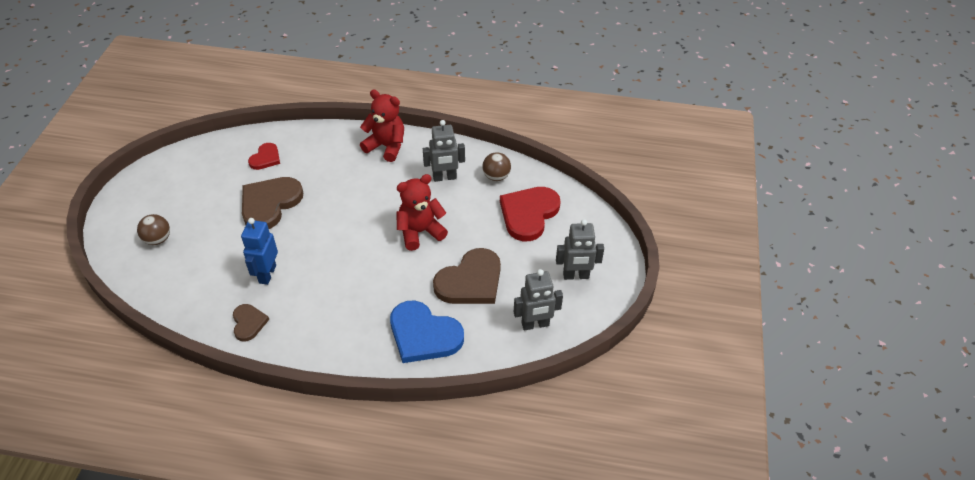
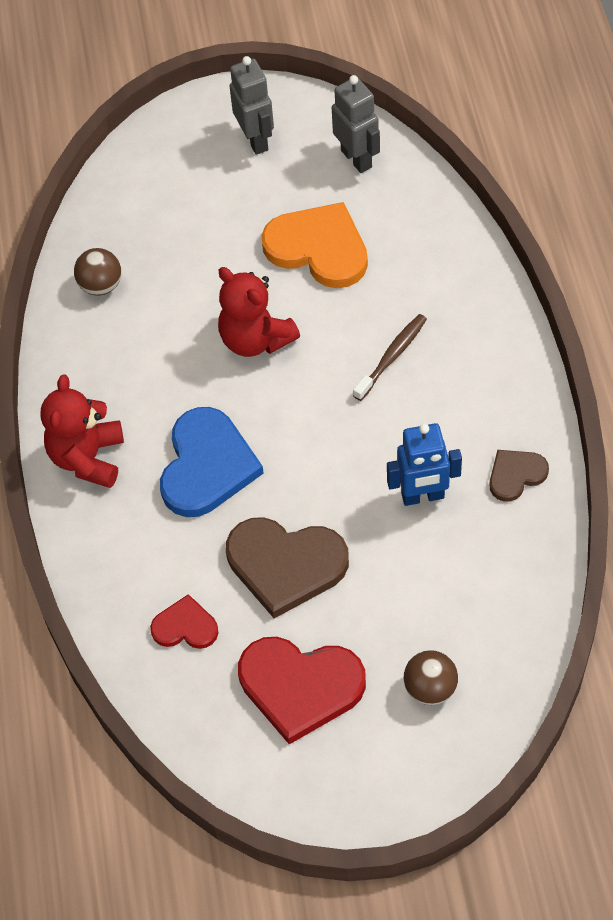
camera: 105 degrees left, 10 degrees up
blue heart [390,300,464,363] -> blue heart moved to [160,407,264,517]
grey robot [423,120,465,182] -> none
brown heart [433,248,501,304] -> orange heart [262,202,368,288]
red heart [500,187,561,241] -> red heart moved to [238,637,366,744]
none -> brown toothbrush [353,314,427,401]

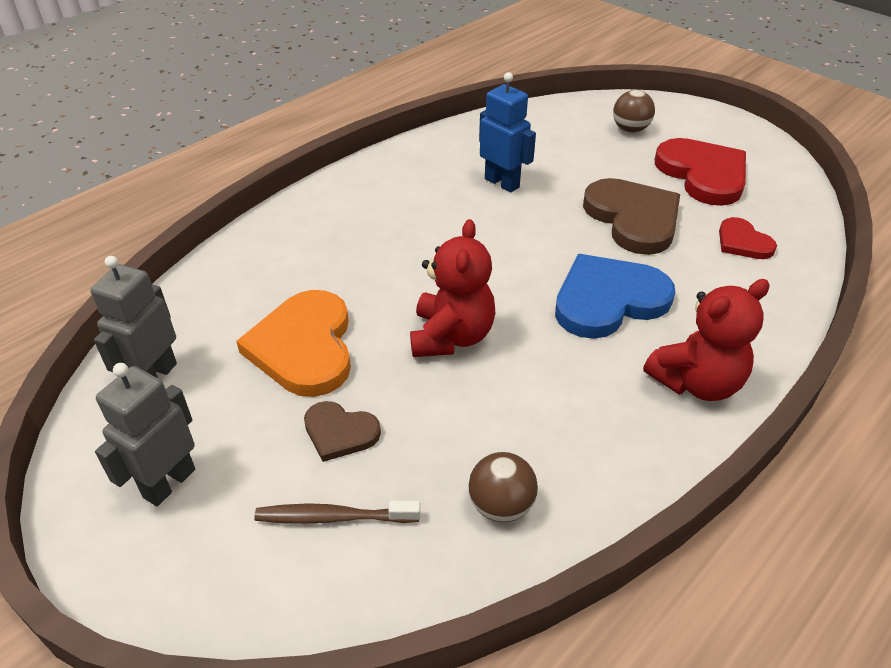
camera: 130 degrees left, 15 degrees down
brown toothbrush [353,314,427,401] -> brown toothbrush moved to [254,501,420,524]
brown heart [489,450,549,502] -> brown heart moved to [304,401,381,462]

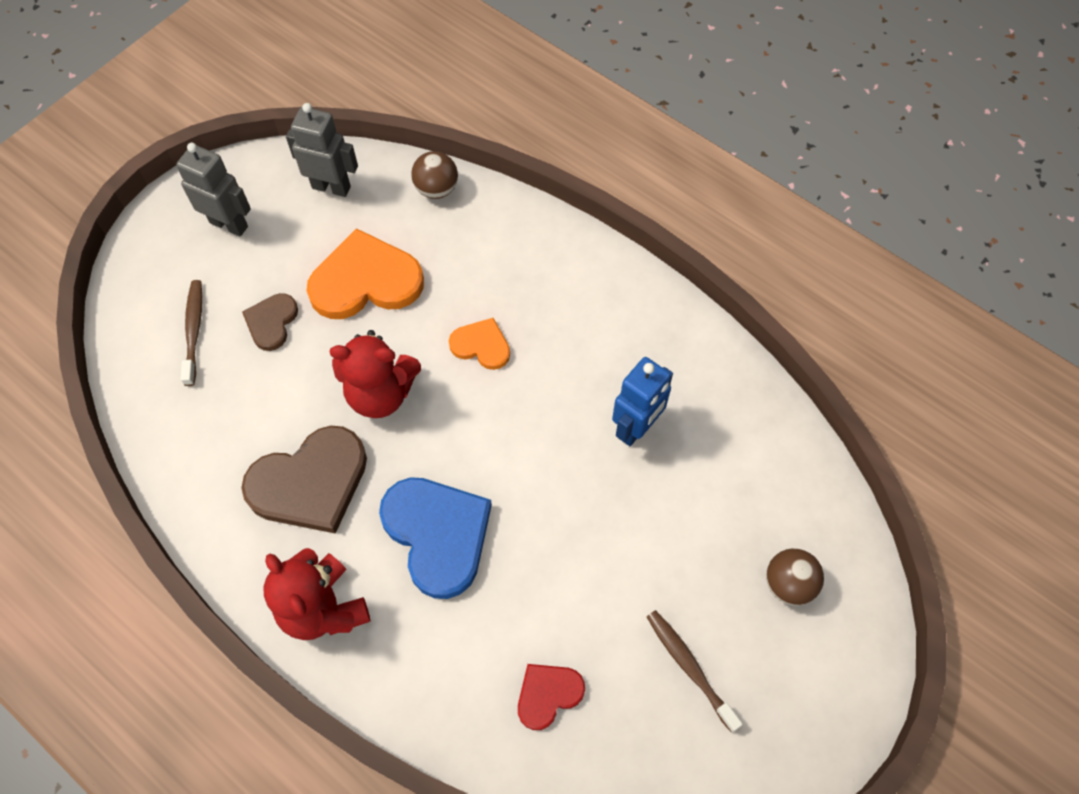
camera: 85 degrees right, 20 degrees up
brown ball [468,452,538,522] -> brown ball moved to [411,151,458,199]
brown heart [583,178,680,255] -> brown heart moved to [241,426,367,534]
red heart [655,138,746,206] -> brown toothbrush [647,610,743,732]
none -> orange heart [449,318,510,370]

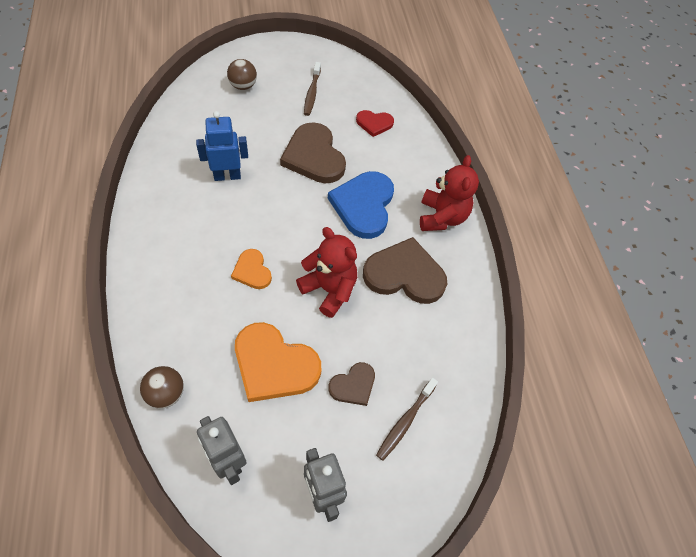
camera: 145 degrees left, 5 degrees down
none -> brown heart [280,122,346,183]

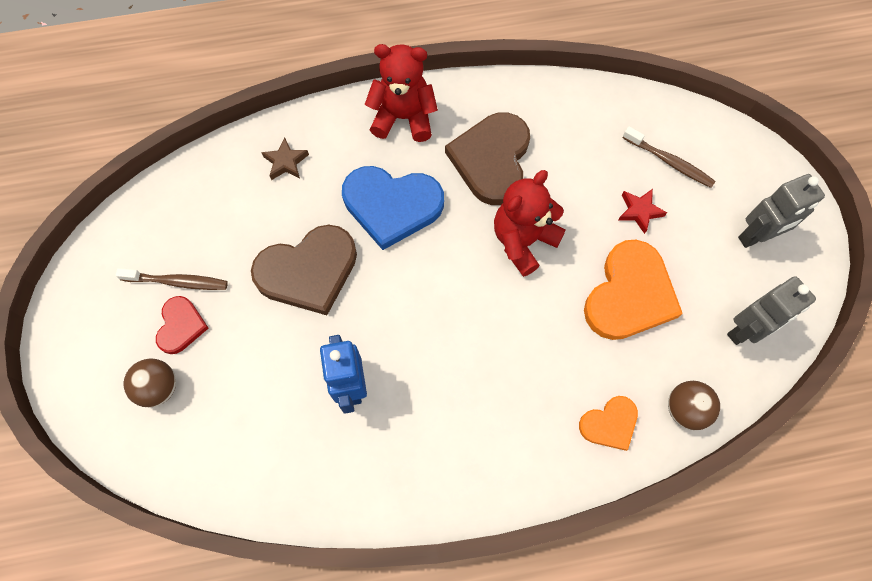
camera: 85 degrees left, 10 degrees up
orange heart [231,249,272,289] -> orange heart moved to [579,396,638,451]
brown heart [328,362,375,406] -> red star [618,189,667,234]
red heart [356,110,394,137] -> red heart moved to [156,296,209,354]
none -> brown star [261,137,309,180]

